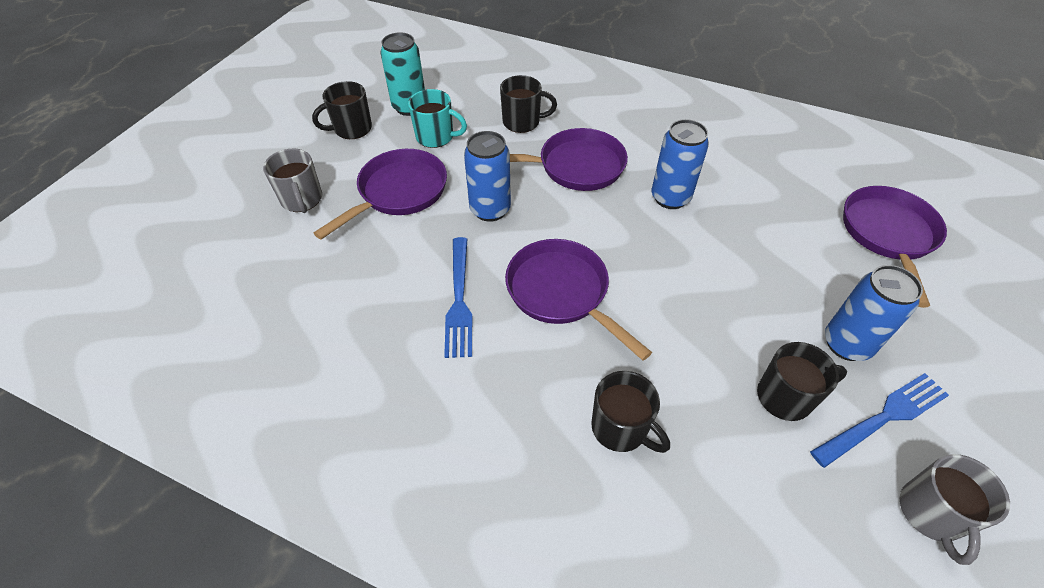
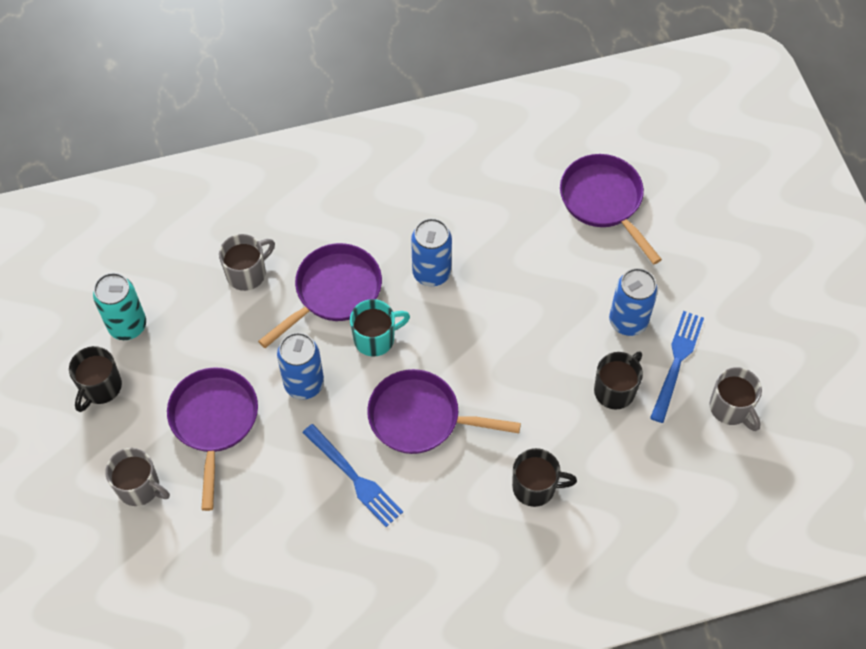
camera: 40 degrees left, 10 degrees up
turquoise mug [408,89,467,148] -> turquoise mug moved to [350,299,410,357]
black mug [500,75,557,133] -> grey mug [219,234,275,291]

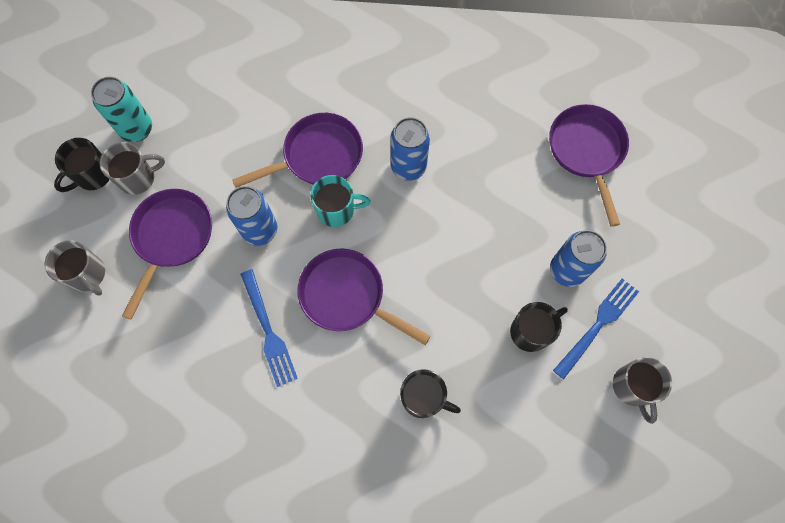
camera: 20 degrees right, 10 degrees up
grey mug [219,234,275,291] -> grey mug moved to [100,142,165,195]

